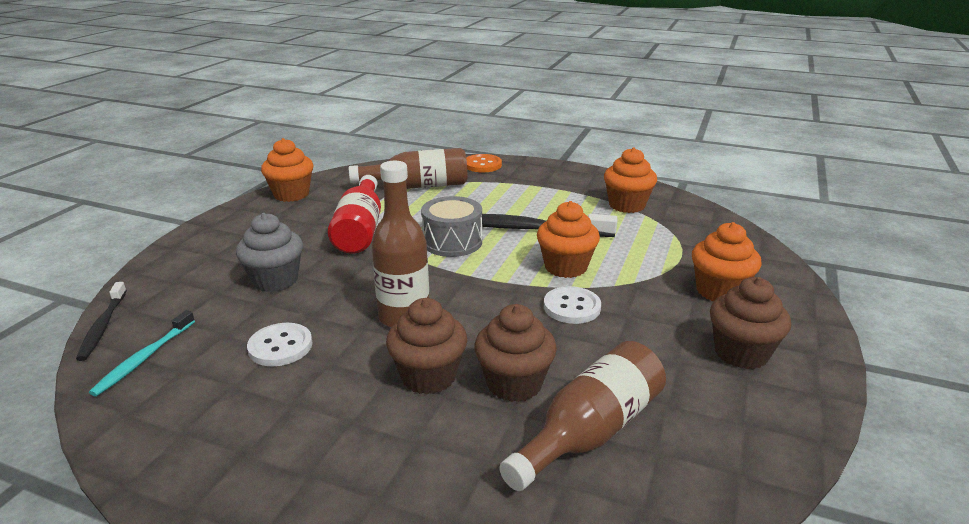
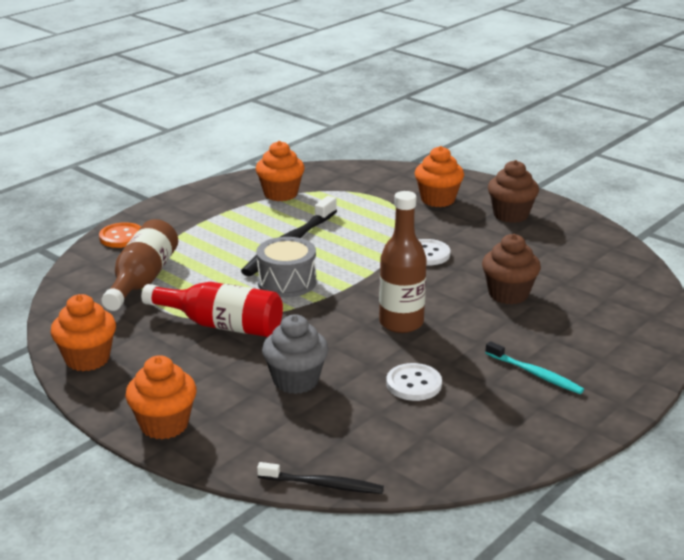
camera: 70 degrees left, 0 degrees up
turquoise toothbrush [89,310,195,397] -> turquoise toothbrush moved to [485,341,584,394]
brown cupcake [386,298,467,395] -> none
brown bottle [499,341,666,491] -> none
orange cupcake [537,201,600,278] -> orange cupcake moved to [125,355,197,439]

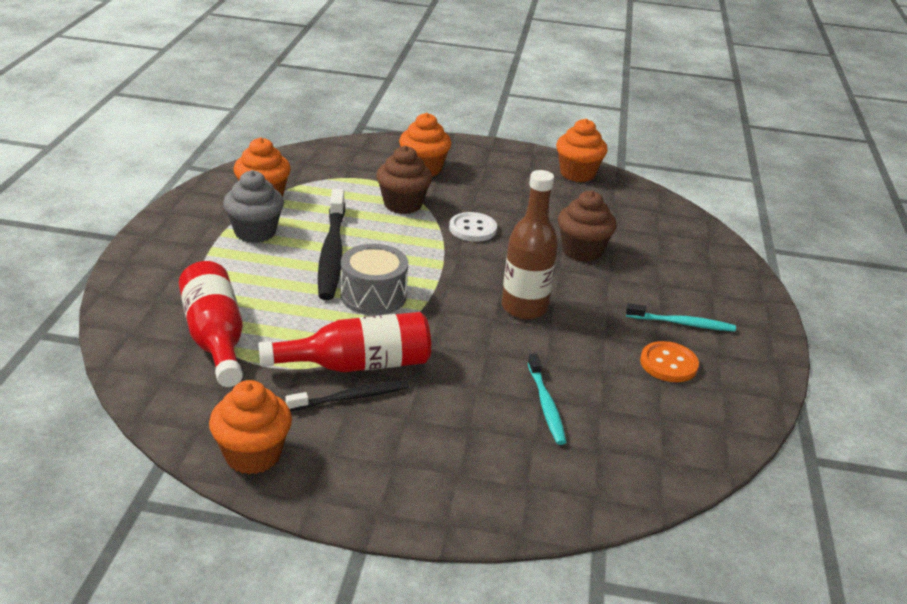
camera: 35 degrees left, 5 degrees up
orange button [99,222,141,248] -> orange button moved to [640,341,699,382]
brown bottle [101,219,178,311] -> red bottle [179,261,243,387]
orange cupcake [125,355,197,439] -> orange cupcake moved to [556,119,608,182]
black toothbrush [257,462,384,494] -> black toothbrush moved to [285,380,409,411]
grey cupcake [262,314,329,394] -> grey cupcake moved to [223,170,284,243]
white button [386,363,442,401] -> none
brown cupcake [488,160,539,223] -> brown cupcake moved to [376,146,432,214]
none -> turquoise toothbrush [528,354,566,445]

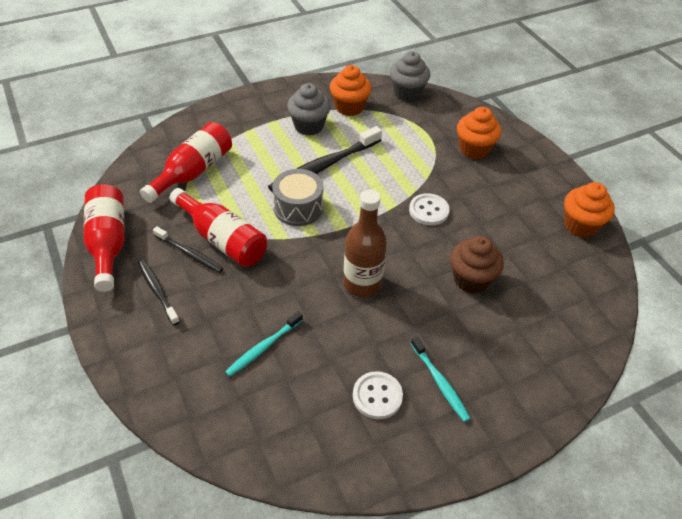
camera: 55 degrees right, 15 degrees up
orange cupcake [209,380,292,474] -> red bottle [84,184,125,292]
brown cupcake [376,146,432,214] -> none
orange button [640,341,699,382] -> white button [353,371,403,419]
none -> black toothbrush [138,259,180,325]
none -> grey cupcake [390,51,430,102]

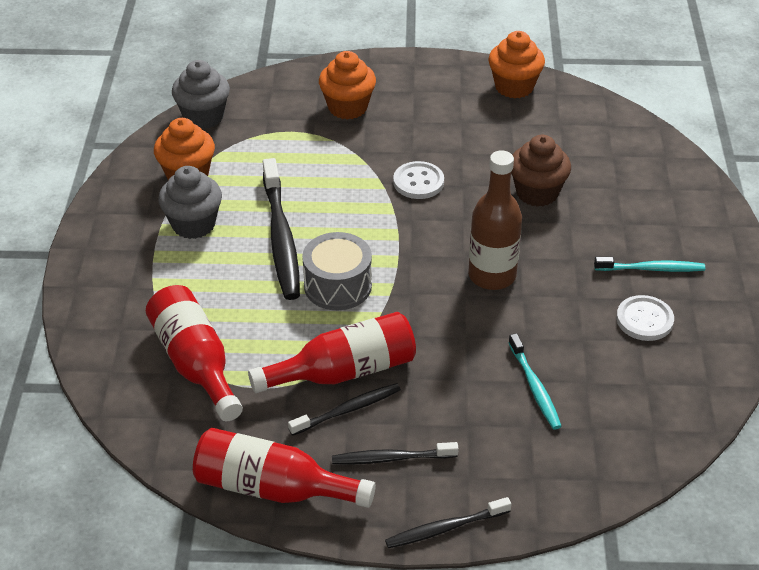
camera: 60 degrees left, 5 degrees down
none -> black toothbrush [385,497,511,548]

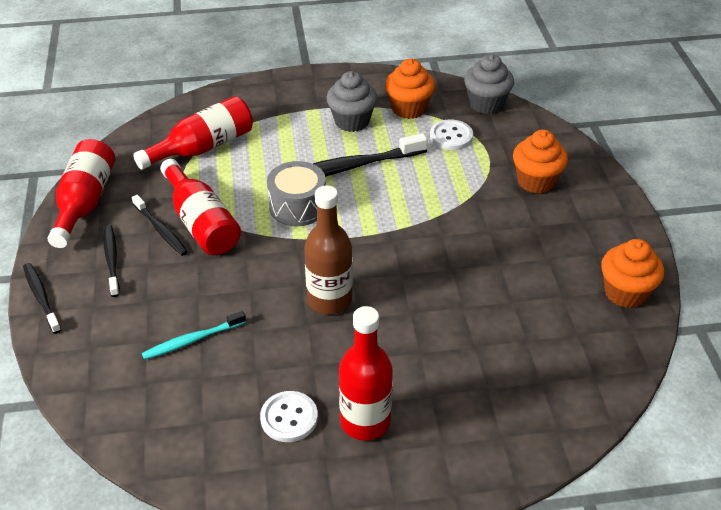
camera: 80 degrees right, 0 degrees up
white button [393,161,444,199] -> white button moved to [430,120,473,150]
brown cupcake [511,135,571,207] -> none
turquoise toothbrush [594,257,705,272] -> red bottle [339,306,393,441]

